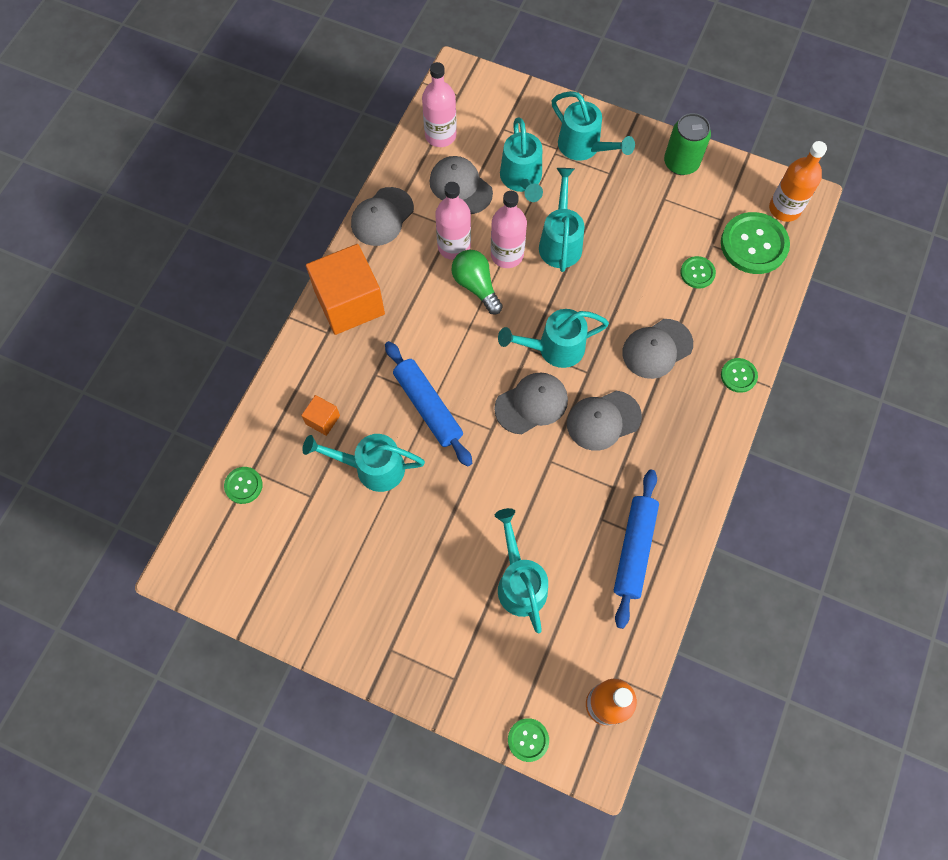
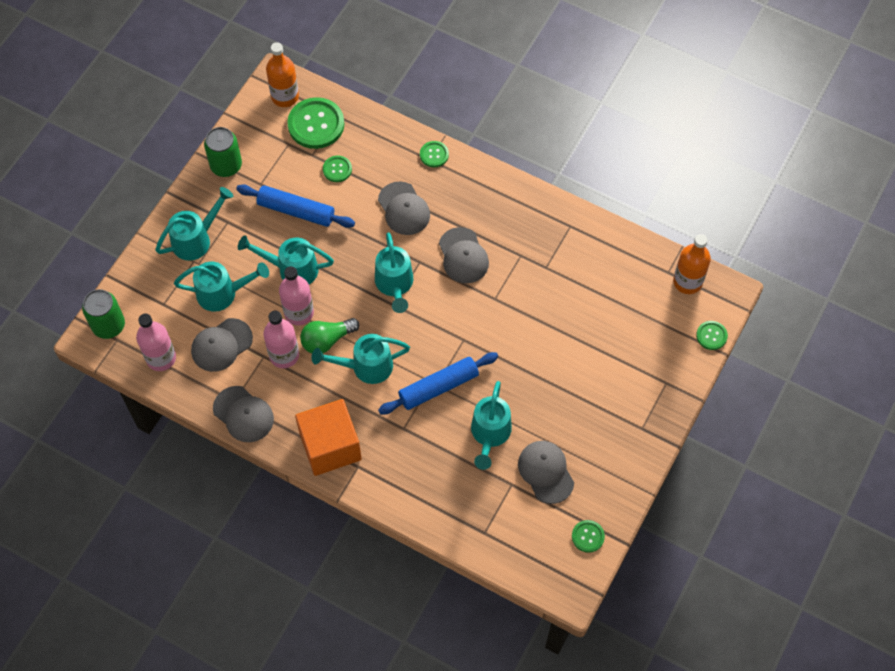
camera: 85 degrees left, 5 degrees down
green button [224,467,263,504] -> green button moved to [572,520,605,553]
orange cube [301,395,340,436] -> none
grey cap [494,373,568,434] -> grey cap moved to [518,441,574,504]
turquoise watering can [495,508,548,633] -> turquoise watering can moved to [311,334,410,384]
blue rolling pin [614,470,659,629] -> blue rolling pin moved to [236,184,355,228]
none -> green can [82,289,125,339]

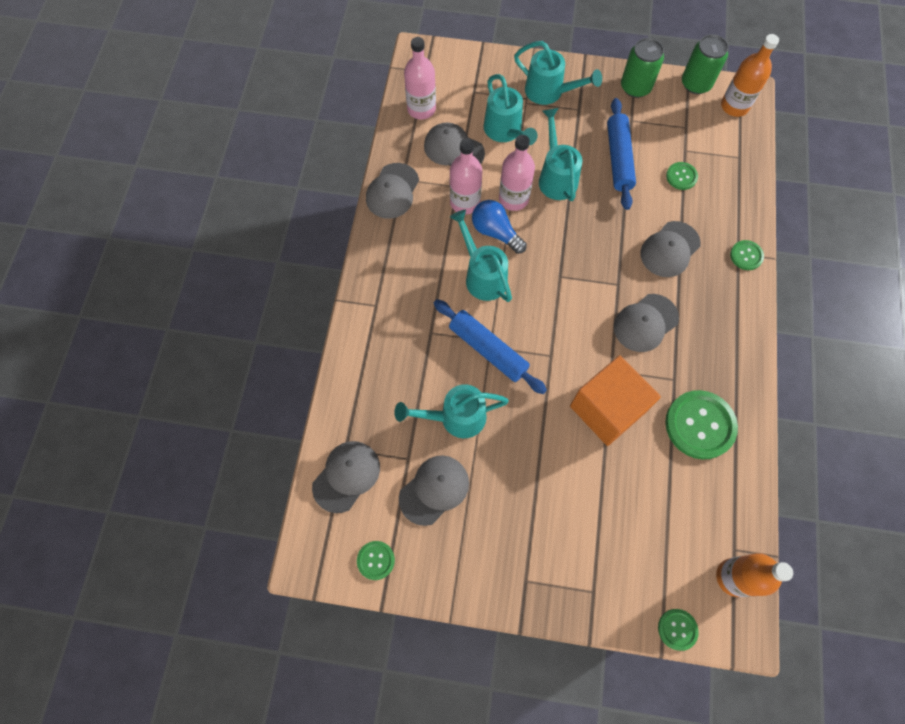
camera: 70 degrees right, 5 degrees up
green can [82,289,125,339] -> green can moved to [682,34,729,94]
green button [287,97,344,149] -> green button moved to [665,390,738,459]
orange cube [295,399,362,476] -> orange cube moved to [570,355,661,446]
green light bulb [300,318,359,354] -> blue light bulb [472,200,527,254]
turquoise watering can [375,232,413,313] -> none
none -> grey cap [312,441,380,513]

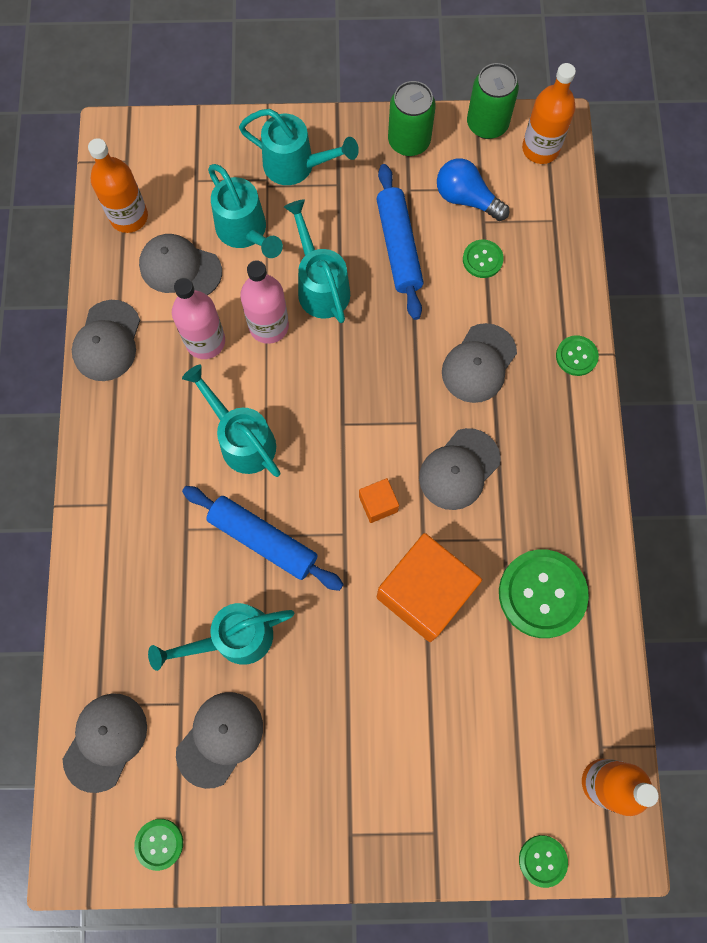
camera: 10 degrees left, 5 degrees up
pink bottle [404,37,436,120] -> orange bottle [88,138,148,233]
blue light bulb [472,200,527,254] -> blue light bulb moved to [437,158,509,221]
none -> orange cube [359,478,399,523]

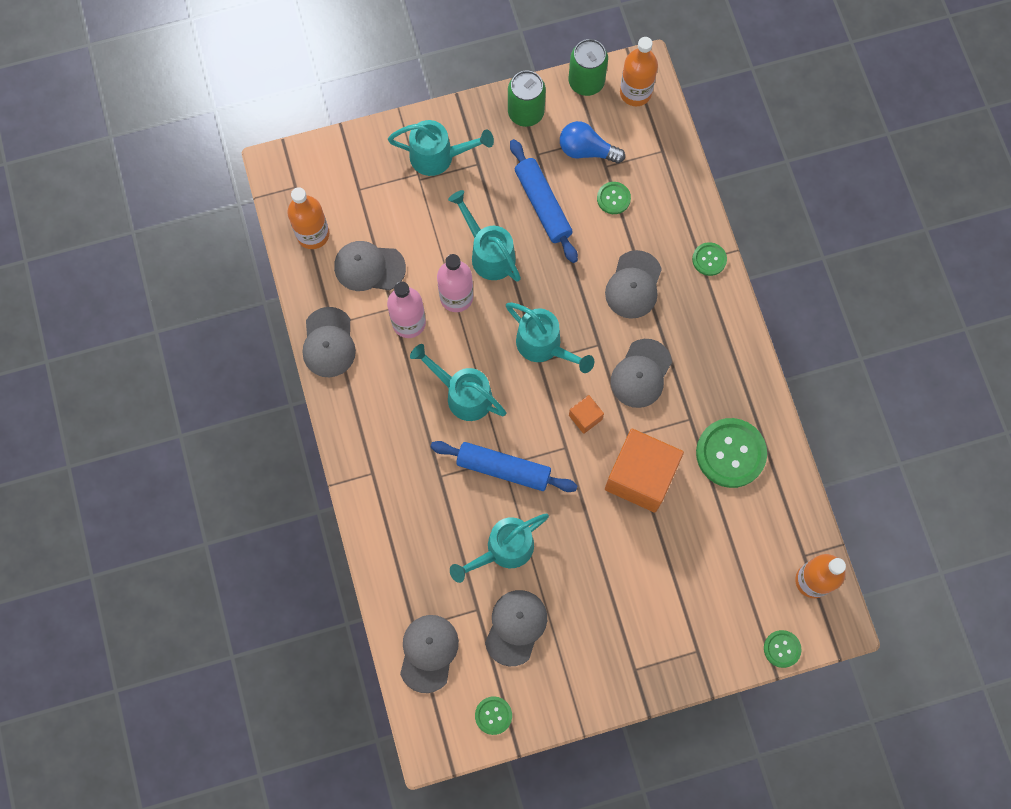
camera: 15 degrees left, 0 degrees up
turquoise watering can [208,164,283,258] -> turquoise watering can moved to [506,302,594,373]

